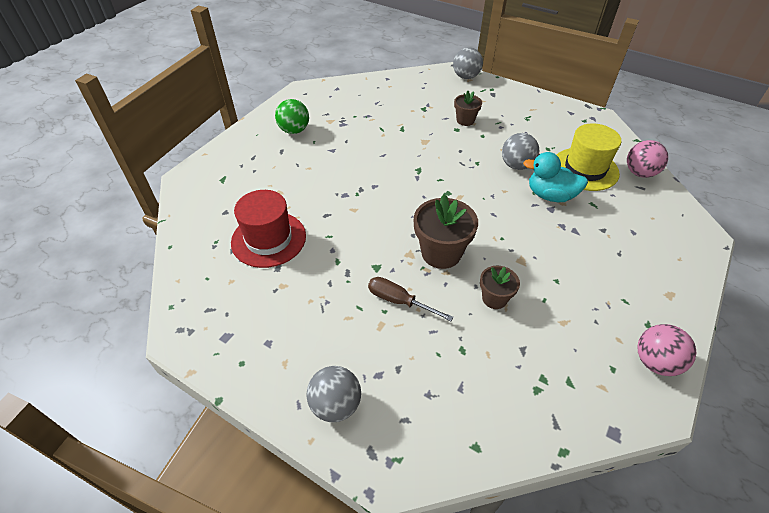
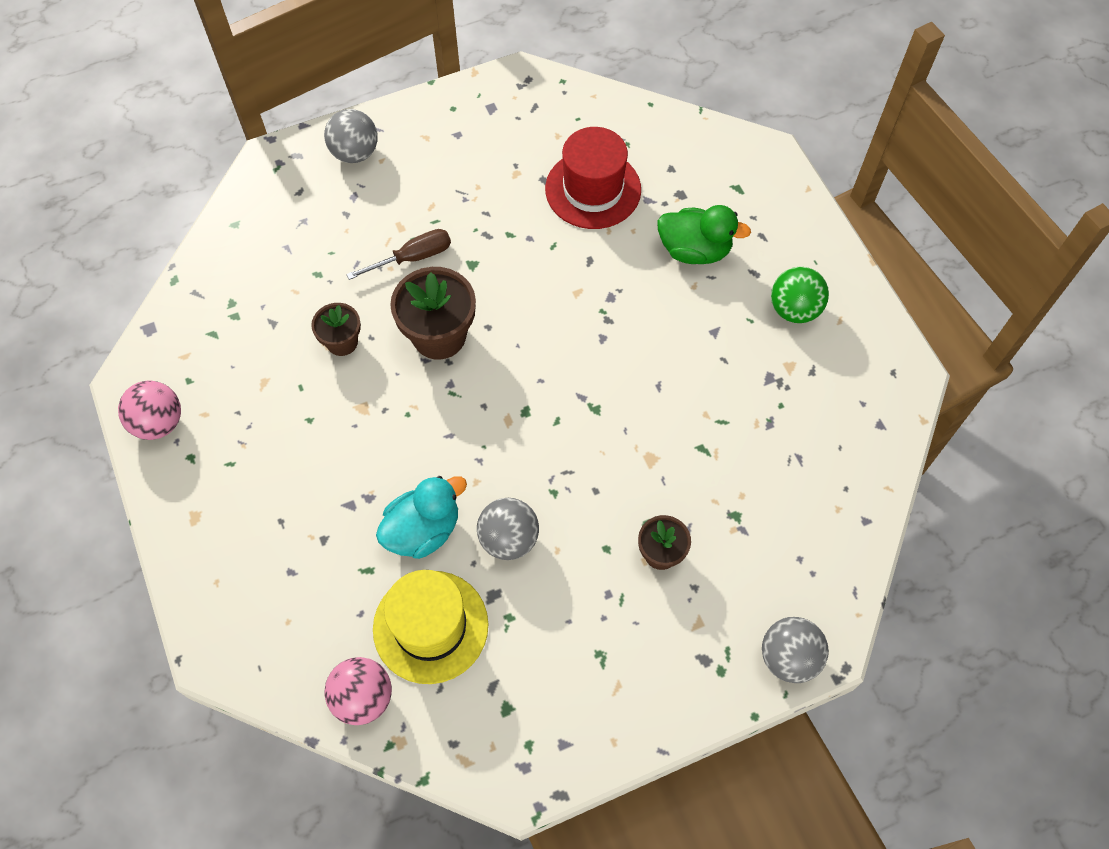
camera: 125 degrees right, 15 degrees up
none -> green duck [657,205,751,264]

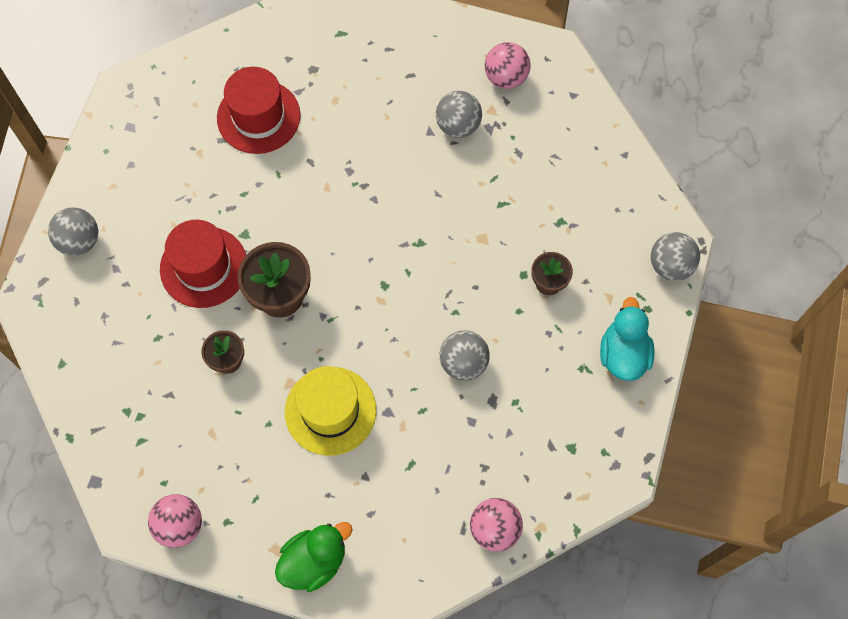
camera: 50 degrees left, 5 degrees up
brown screwdriver [346,229,451,280] -> red hat [160,220,246,308]
yellow hat [373,570,488,684] -> yellow hat moved to [285,366,376,456]
turquoise duck [376,476,467,559] -> turquoise duck moved to [600,297,654,381]
green duck [657,205,751,264] -> green duck moved to [275,522,353,592]
green ball [771,267,829,323] -> none
none -> grey ball [436,91,482,138]
none -> pink ball [485,42,530,89]

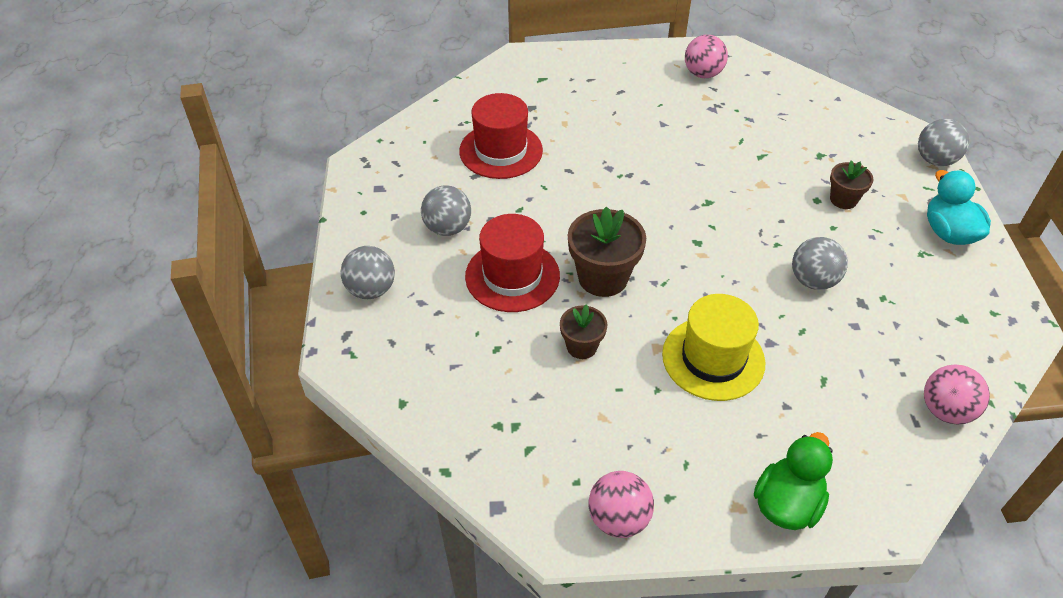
camera: 20 degrees left, 20 degrees down
grey ball [436,91,482,138] -> grey ball moved to [421,185,471,236]

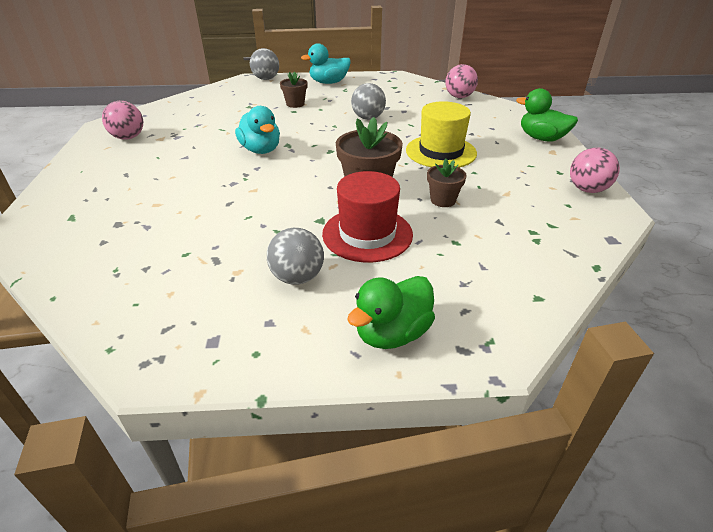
camera: 90 degrees left, 10 degrees down
grey ball [341,246,395,299] -> green duck [347,276,435,349]
red hat [459,93,543,179] -> none
none -> turquoise duck [235,106,280,154]

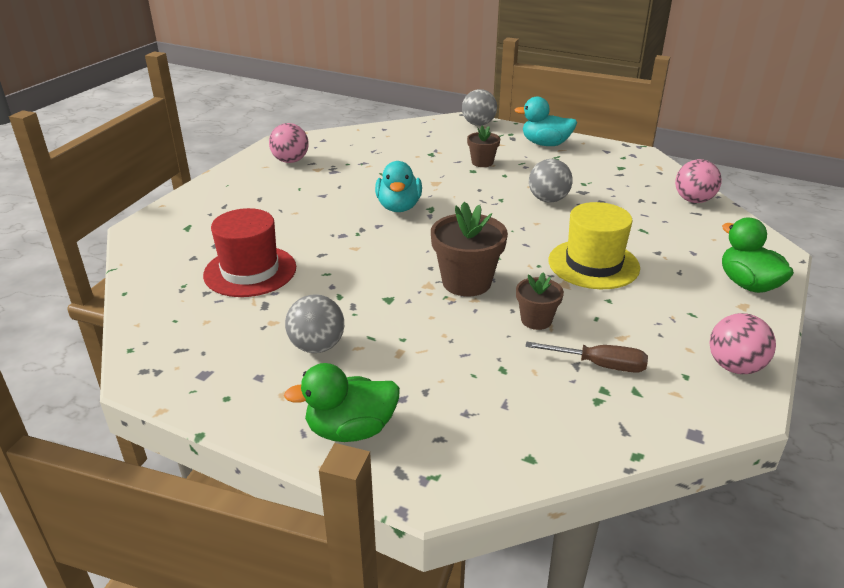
camera: 30 degrees right, 5 degrees down
red hat [322,171,413,262] -> red hat moved to [203,208,296,297]
none -> brown screwdriver [525,342,648,373]

